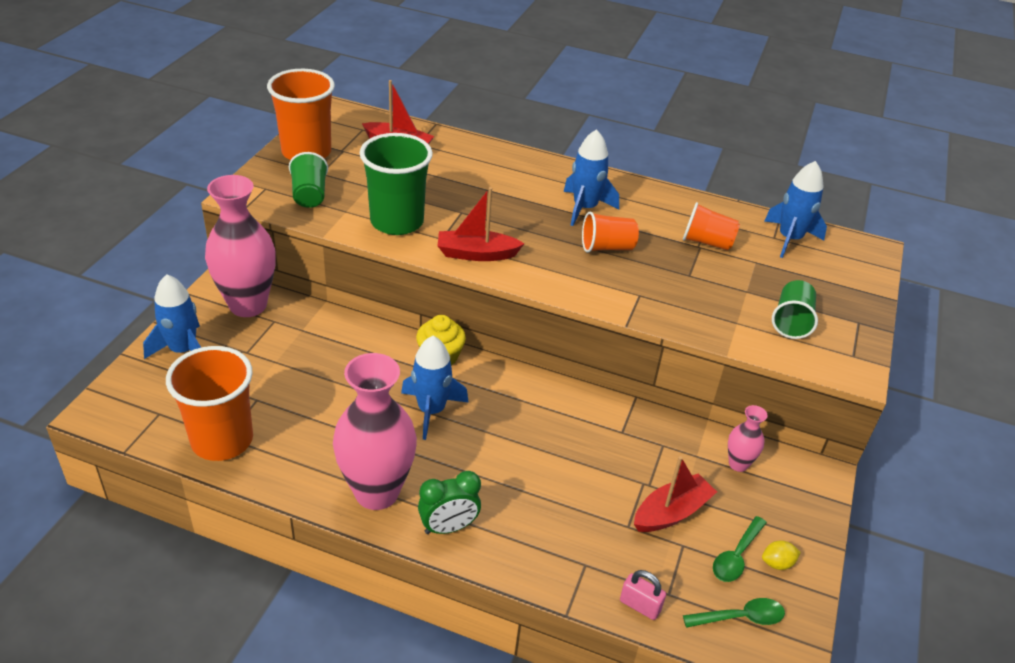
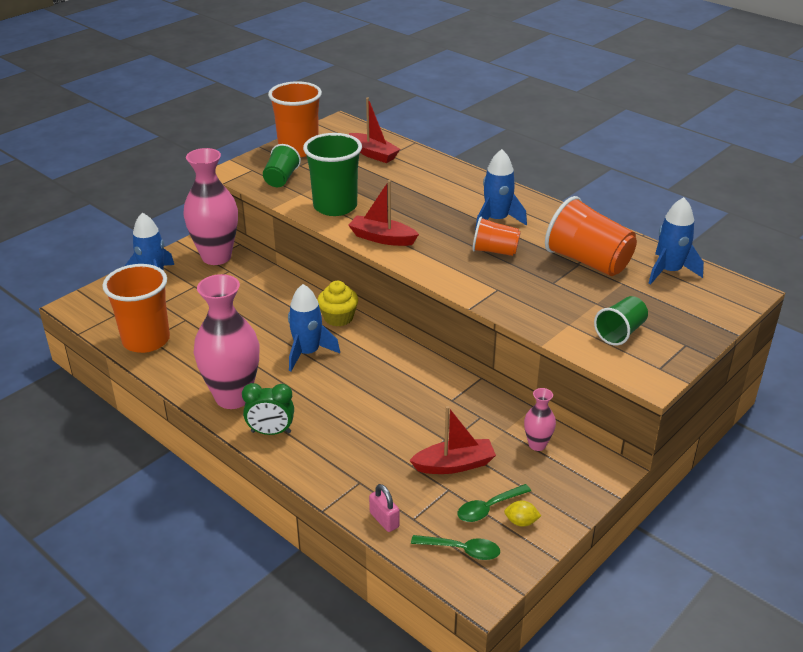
camera: 25 degrees right, 5 degrees down
orange cup [683,202,740,250] -> orange cup [545,196,637,276], size x1.72

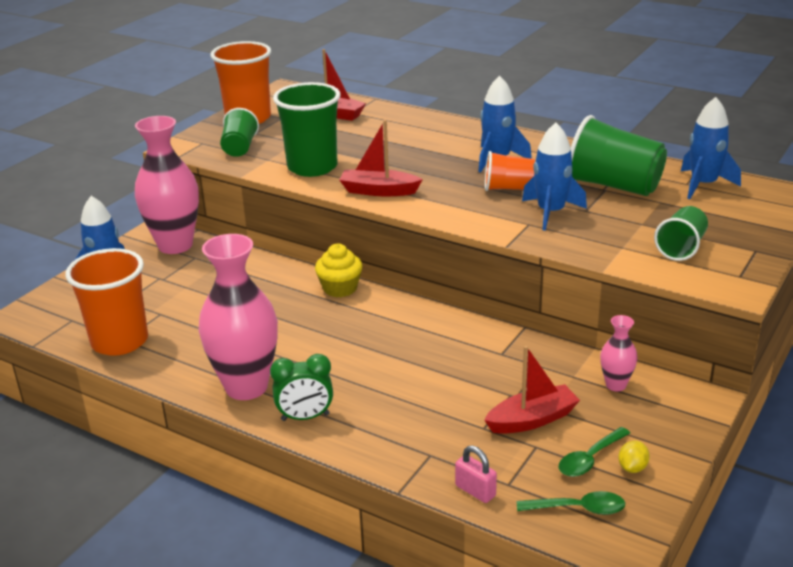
camera: 10 degrees left, 5 degrees down
blue rocket [288,284,340,371] -> blue rocket moved to [522,123,587,231]
yellow lemon [504,500,541,527] -> yellow lemon turned 60 degrees counterclockwise [618,441,650,473]
orange cup [545,196,637,276] -> green cup [571,115,667,196]

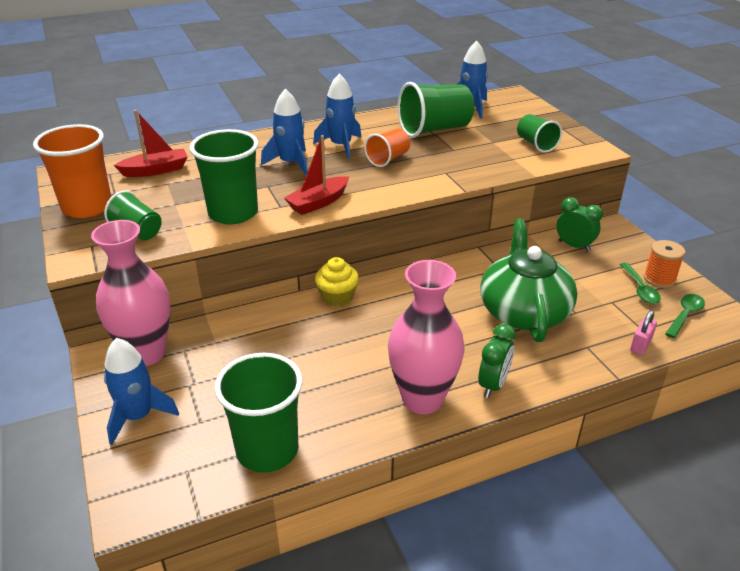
camera: 55 degrees left, 5 degrees up
orange cup [65,248,148,356] -> green cup [215,353,303,473]
pink padlock [455,446,497,503] -> pink padlock turned 45 degrees counterclockwise [630,310,657,355]
red boat [484,346,580,434] -> none
blue rocket [522,123,587,231] -> blue rocket moved to [261,89,308,175]
pink vase [600,315,638,391] -> green clock [556,197,603,252]
yellow lemon [618,441,650,473] -> orange spool [644,240,685,288]
none -> green teapot [481,218,577,342]

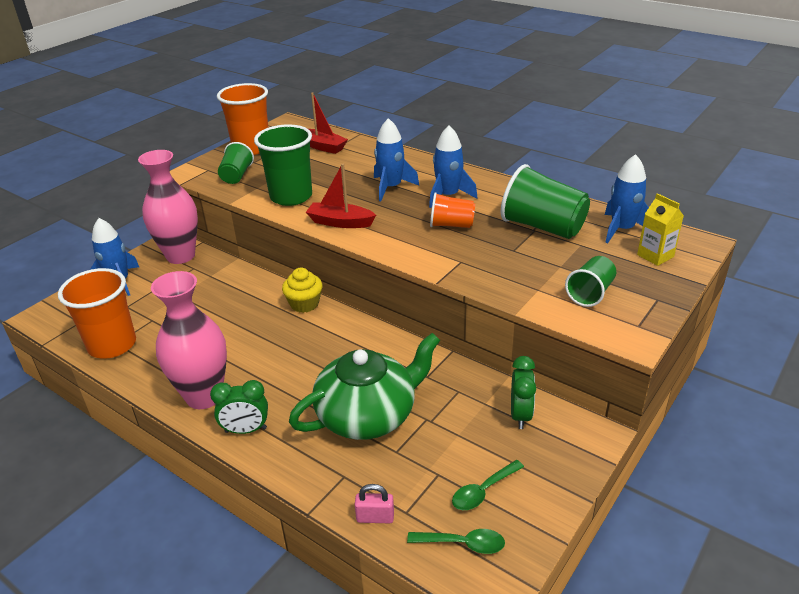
camera: 60 degrees right, 0 degrees up
green cup [215,353,303,473] -> orange cup [58,268,136,358]
orange spool [644,240,685,288] -> none
none -> yellow carton [637,193,684,266]

